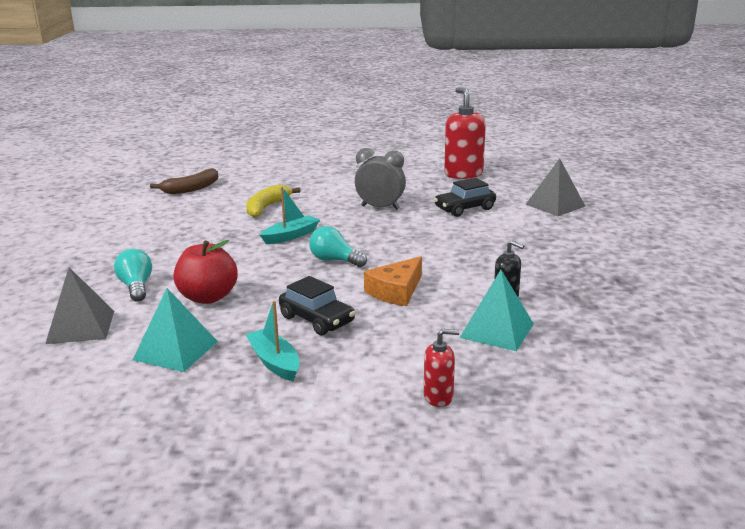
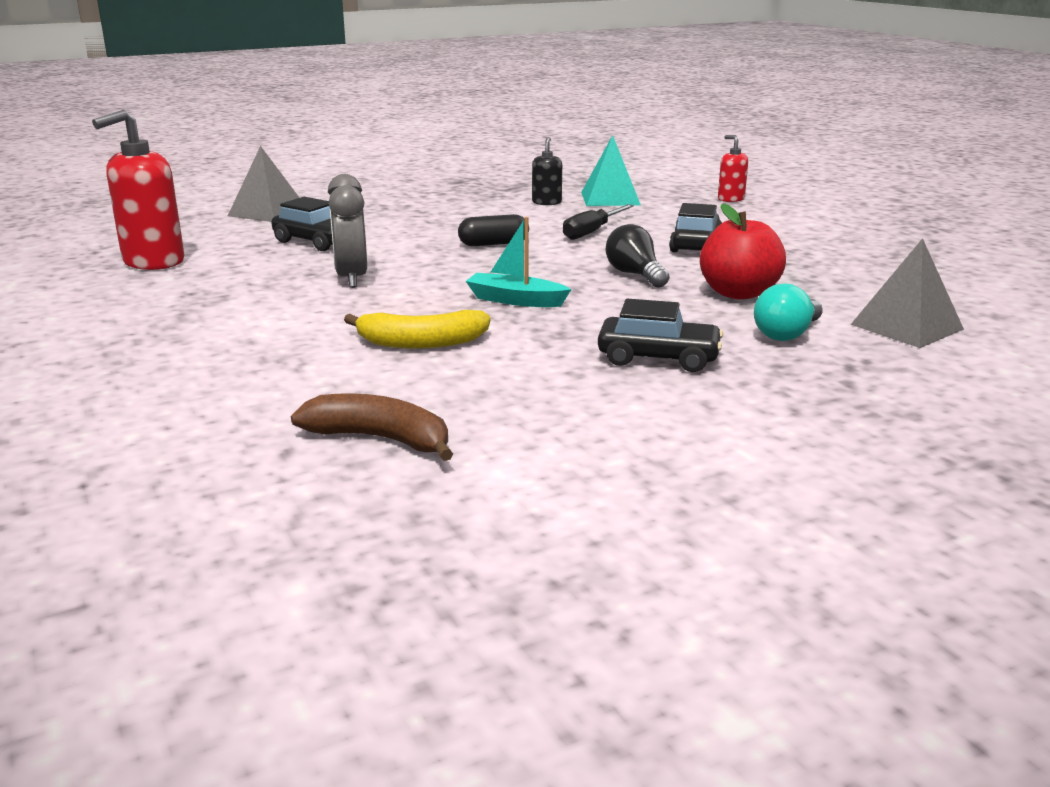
camera: 120 degrees left, 0 degrees up
turquoise pyramid [133,288,218,372] -> none
turquoise boat [245,301,300,382] -> none
turquoise light bulb [309,226,367,267] -> none
orange cheese [364,256,422,306] -> black screwdriver [563,204,634,240]
none -> black capsule [458,214,525,246]
none -> black car [598,299,723,372]
none -> black light bulb [606,224,669,288]

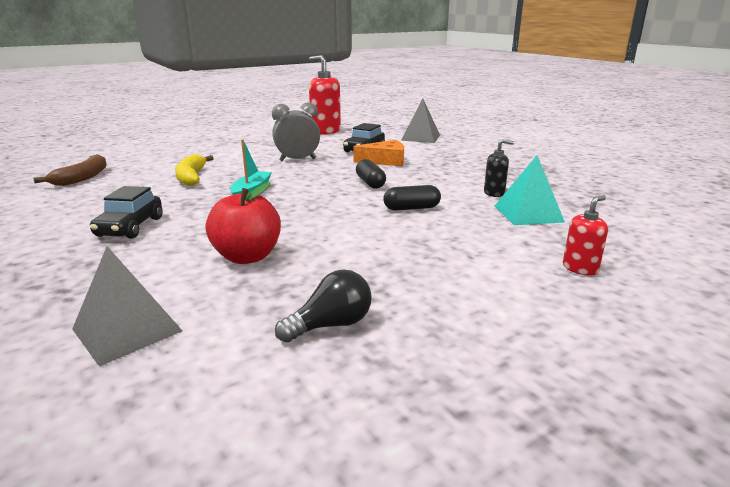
camera: 85 degrees right, 0 degrees up
black screwdriver [563,204,634,240] -> black capsule [383,185,441,211]
black light bulb [606,224,669,288] -> black light bulb moved to [275,269,372,342]
black car [669,203,722,252] -> none
turquoise light bulb [754,284,823,341] -> none
none -> orange cheese [353,140,404,166]

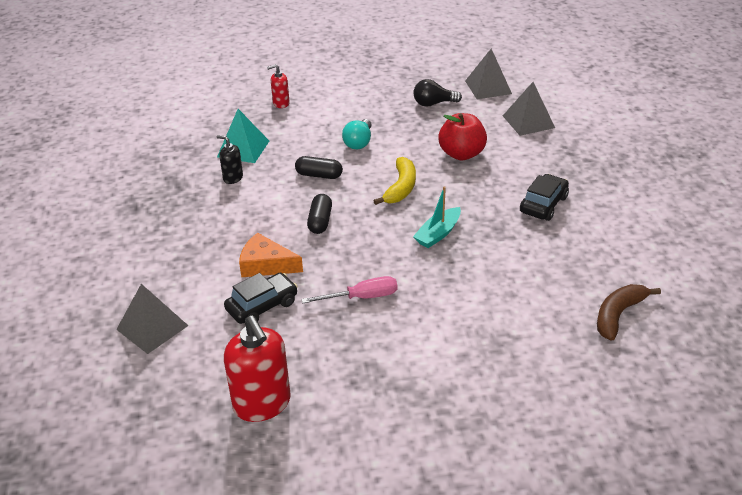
camera: 155 degrees left, 15 degrees up
yellow banana [175,154,214,186] -> yellow banana moved to [374,157,416,205]
grey clock [272,102,320,161] -> pink screwdriver [301,276,397,303]
none -> turquoise light bulb [342,119,372,149]
none -> grey pyramid [465,49,512,99]

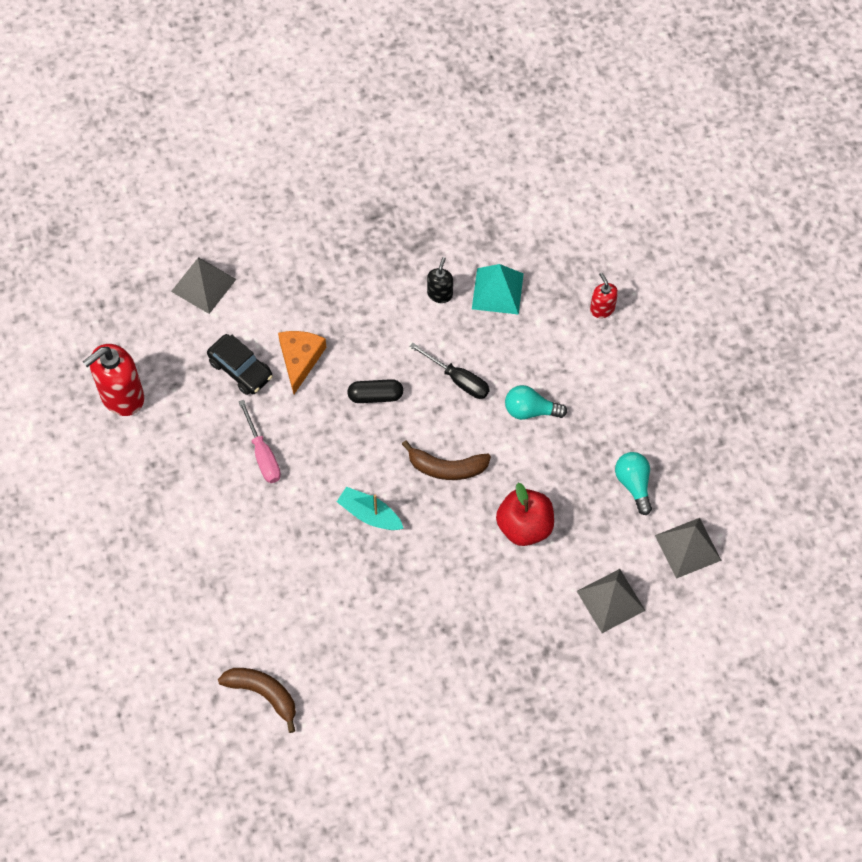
camera: 80 degrees right, 25 degrees up
black capsule [295,156,343,179] -> black screwdriver [409,343,490,399]
yellow banana [374,157,416,205] -> brown banana [402,440,491,480]
black light bulb [413,79,462,107] -> turquoise light bulb [615,452,652,515]
black car [520,174,569,221] -> none

